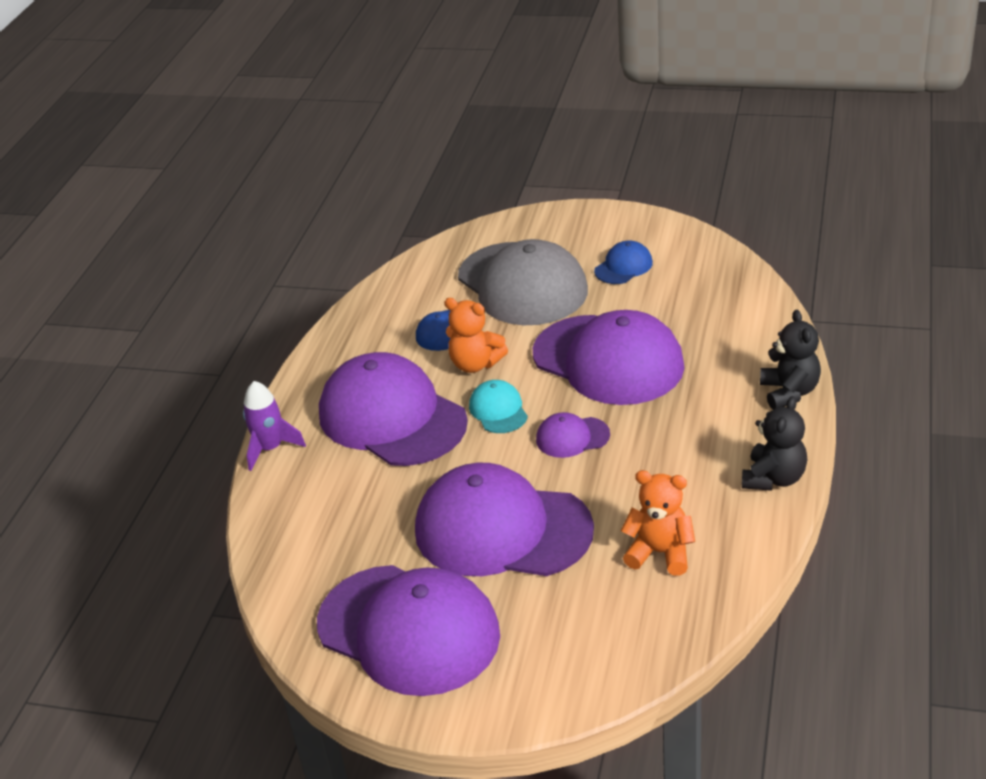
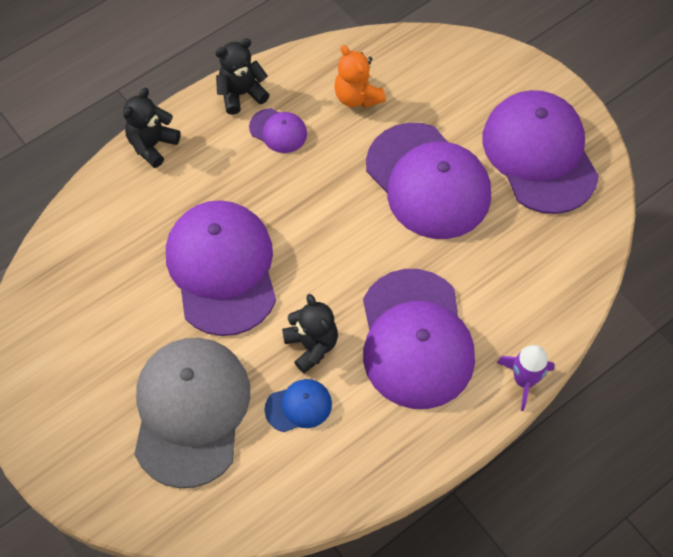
camera: 145 degrees left, 25 degrees up
orange teddy bear [444,298,508,373] -> black teddy bear [282,294,338,373]
turquoise cap [469,380,528,433] -> none
purple cap [536,412,610,458] -> purple cap moved to [249,108,307,153]
blue cap [594,240,653,284] -> none

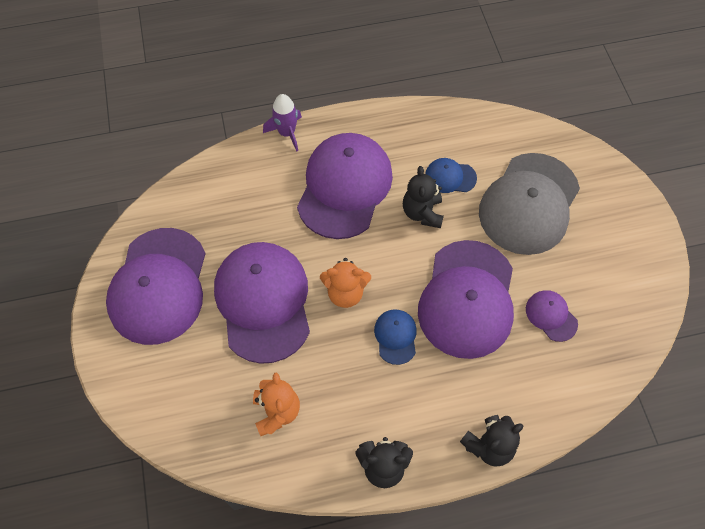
camera: 155 degrees left, 0 degrees up
purple cap [249,108,307,153] -> purple cap moved to [526,290,578,342]
none -> orange teddy bear [320,258,371,308]
none -> blue cap [374,309,417,365]

